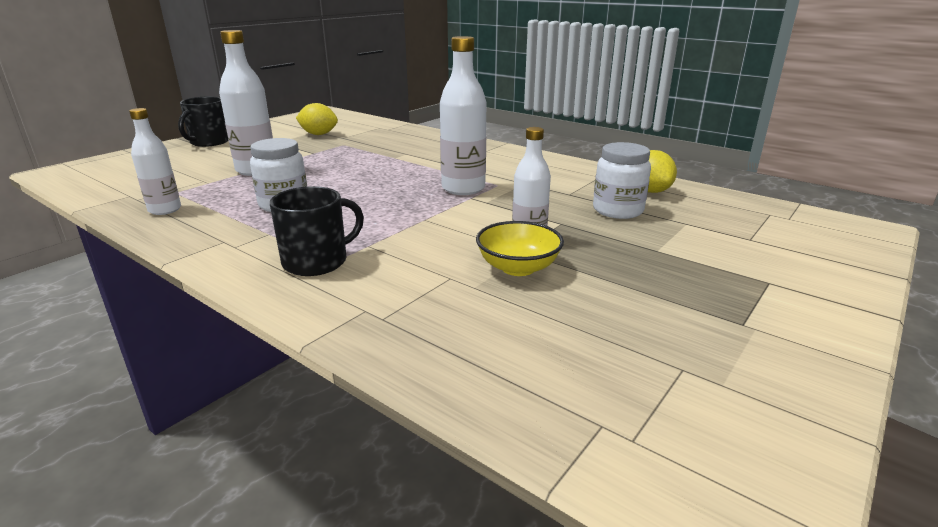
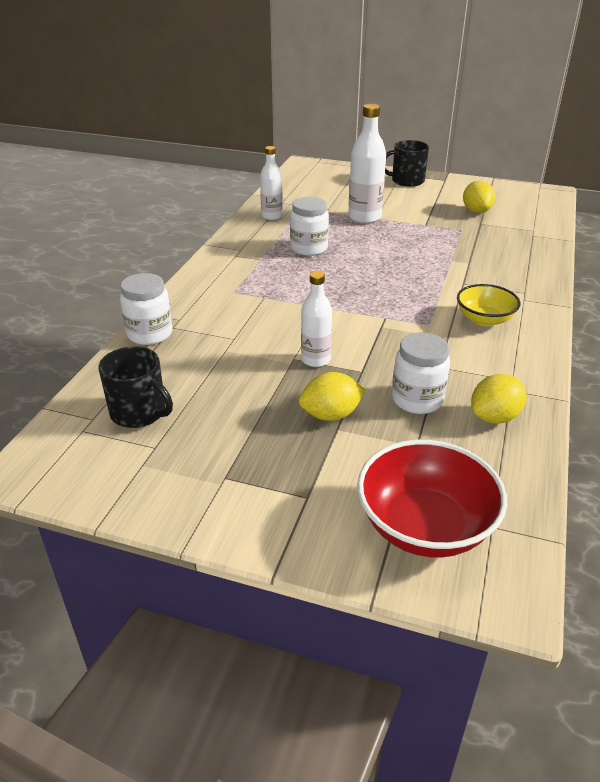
camera: 70 degrees right, 10 degrees up
black mug [270,186,364,276] -> black mug moved to [98,346,173,428]
white bottle [440,36,486,195] -> none
yellow bowl [476,221,564,276] -> yellow bowl moved to [457,284,520,326]
none -> white jar [120,273,173,345]
none -> yellow lemon [299,372,366,421]
none -> red bowl [357,440,507,558]

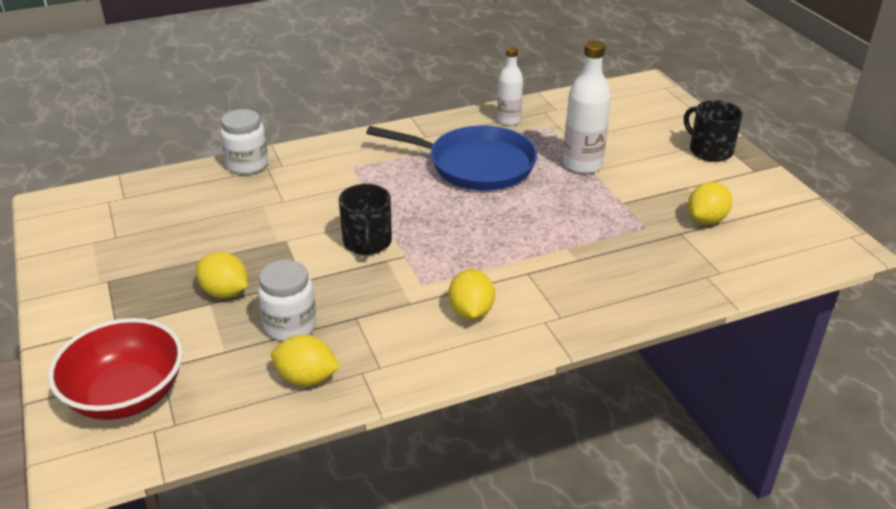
camera: 50 degrees right, 0 degrees up
black mug [98,346,173,428] -> black mug moved to [339,184,392,255]
white jar [290,197,329,256] -> blue pan [366,126,537,191]
white bottle [301,271,332,367] -> none
yellow bowl [457,284,520,326] -> yellow lemon [448,269,495,320]

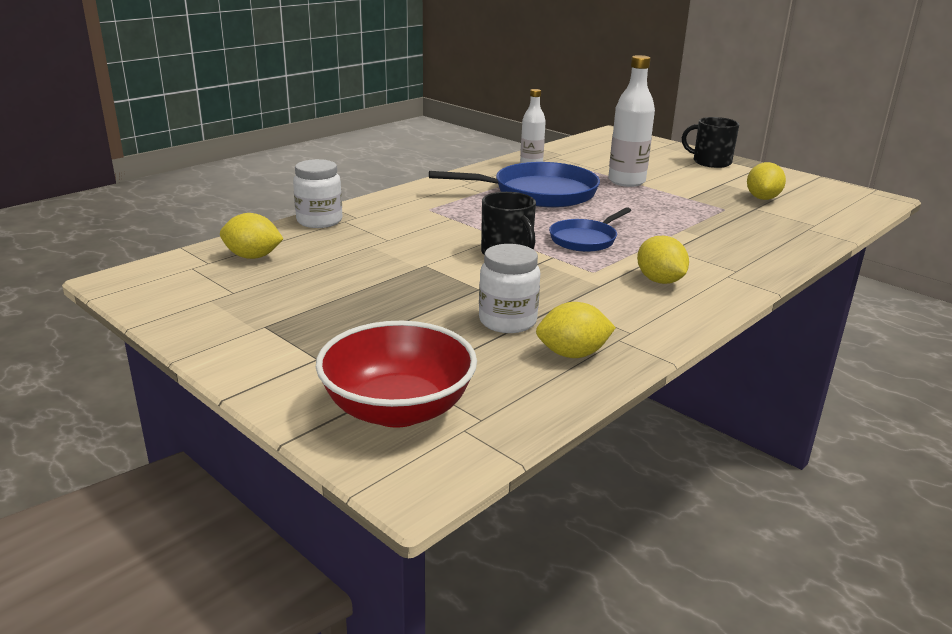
camera: 25 degrees left, 10 degrees down
yellow lemon [196,252,248,298] -> yellow lemon moved to [220,213,284,259]
none -> blue pan [549,207,631,252]

